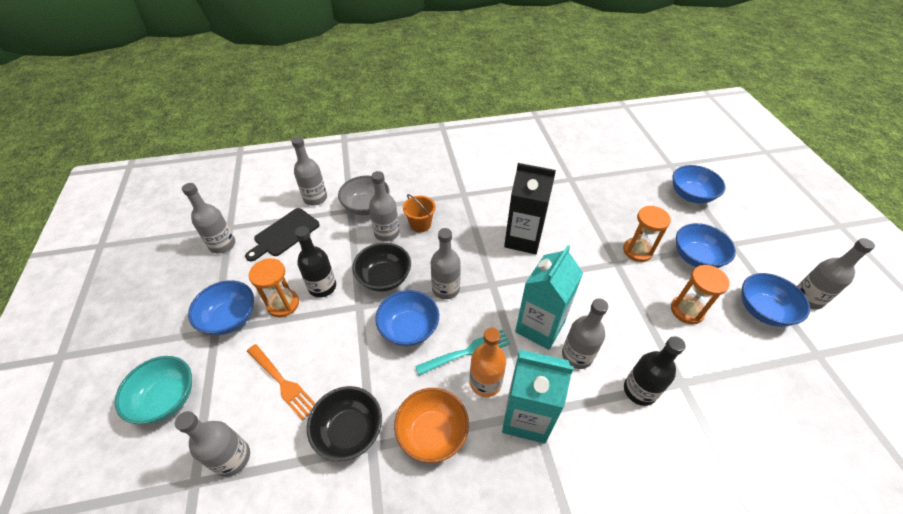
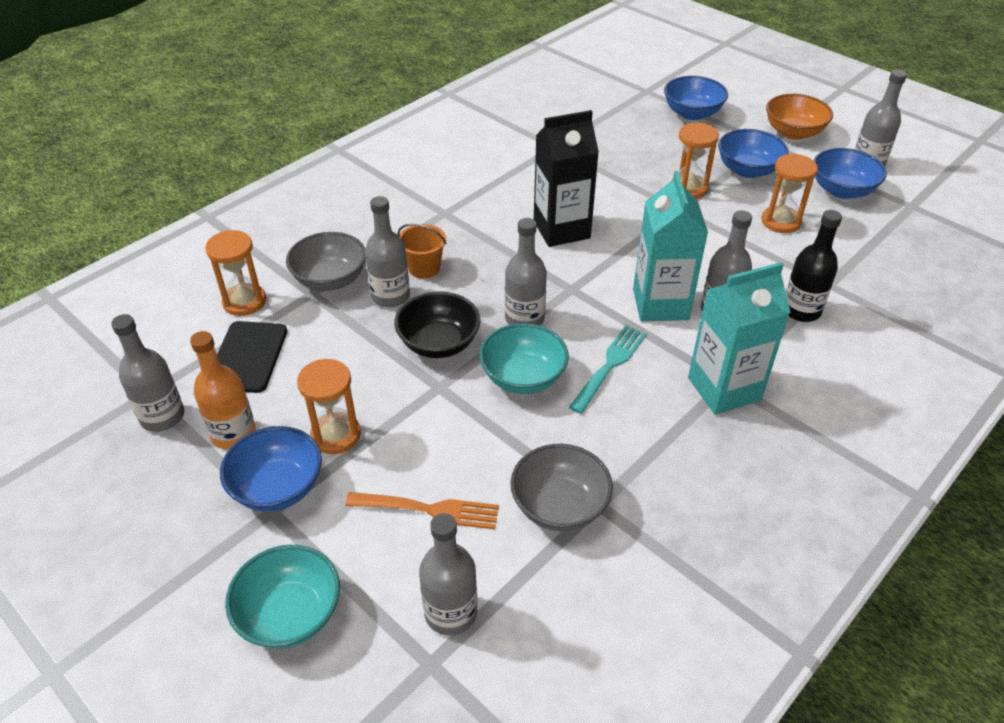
camera: 35 degrees left, 5 degrees down
grey bottle [291,136,327,206] -> orange hourglass [205,230,266,316]
black bottle [295,226,336,297] -> none
black bowl [307,386,382,461] -> grey bowl [510,444,613,531]
blue bowl [375,290,439,346] -> turquoise bowl [479,323,569,394]
orange bowl [394,388,469,463] -> orange bowl moved to [766,94,833,140]
orange bottle [470,328,506,397] -> orange bottle moved to [190,331,256,449]

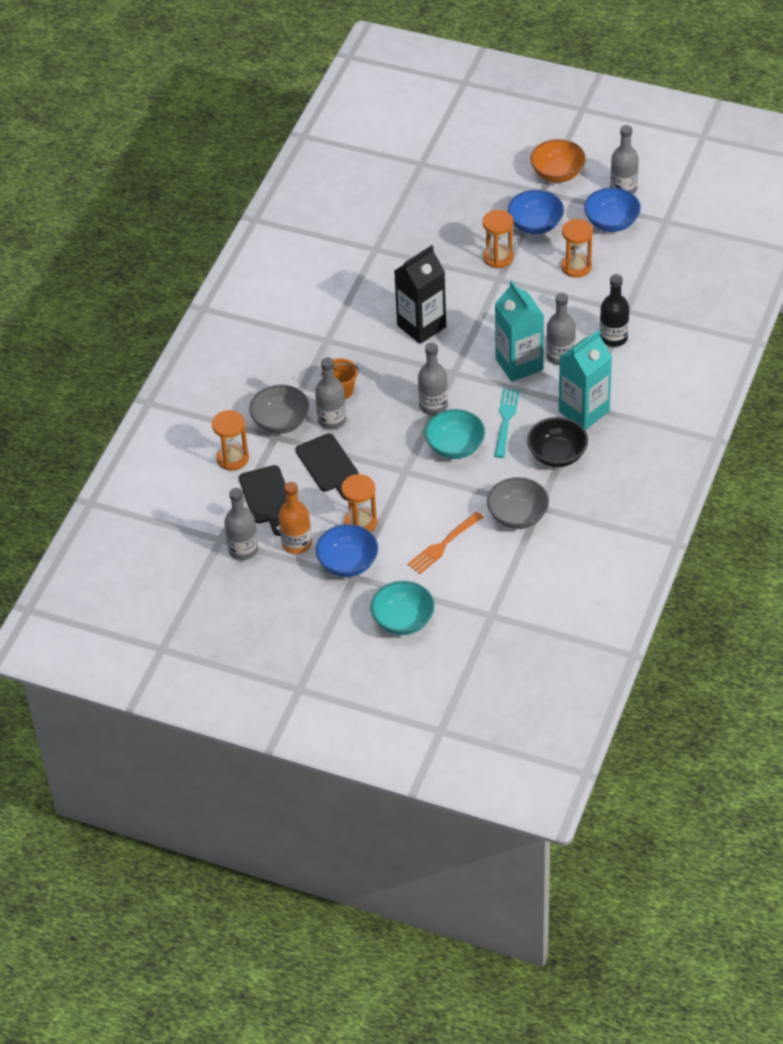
camera: 20 degrees left, 5 degrees up
orange fork [345,492,499,529] -> orange fork turned 150 degrees clockwise [407,512,483,574]
black bowl [394,291,481,358] -> black bowl moved to [527,417,588,467]
grey bottle [419,513,478,636] -> none
blue bowl [664,76,728,120] -> none
none -> black cutting board [295,433,359,501]

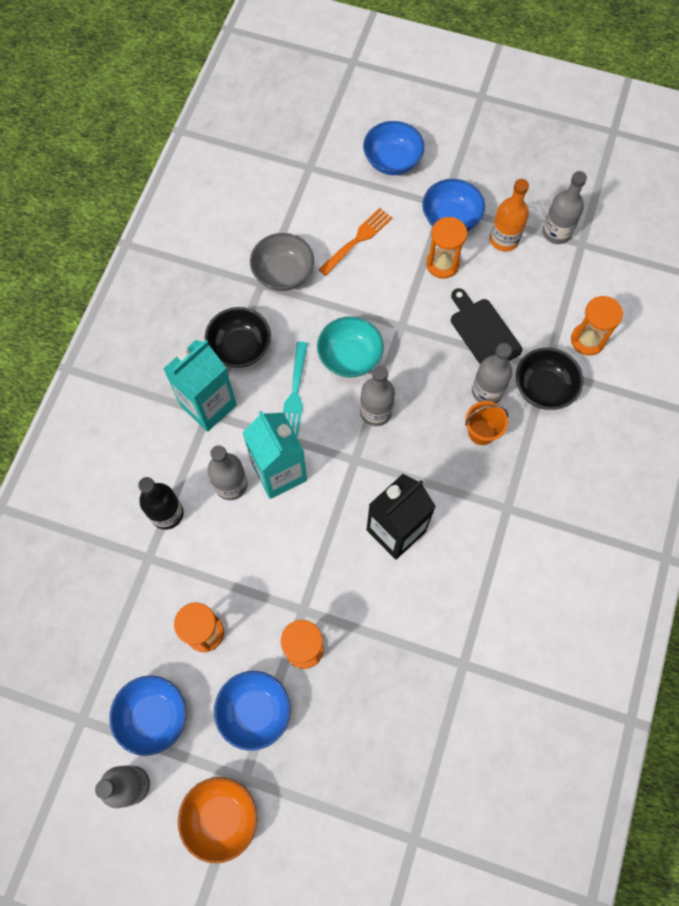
camera: 175 degrees right, 20 degrees up
black cutting board [239,465,287,536] -> none
grey bowl [249,385,309,434] -> black bowl [516,348,583,410]
turquoise bowl [371,581,434,635] -> blue bowl [363,121,424,175]

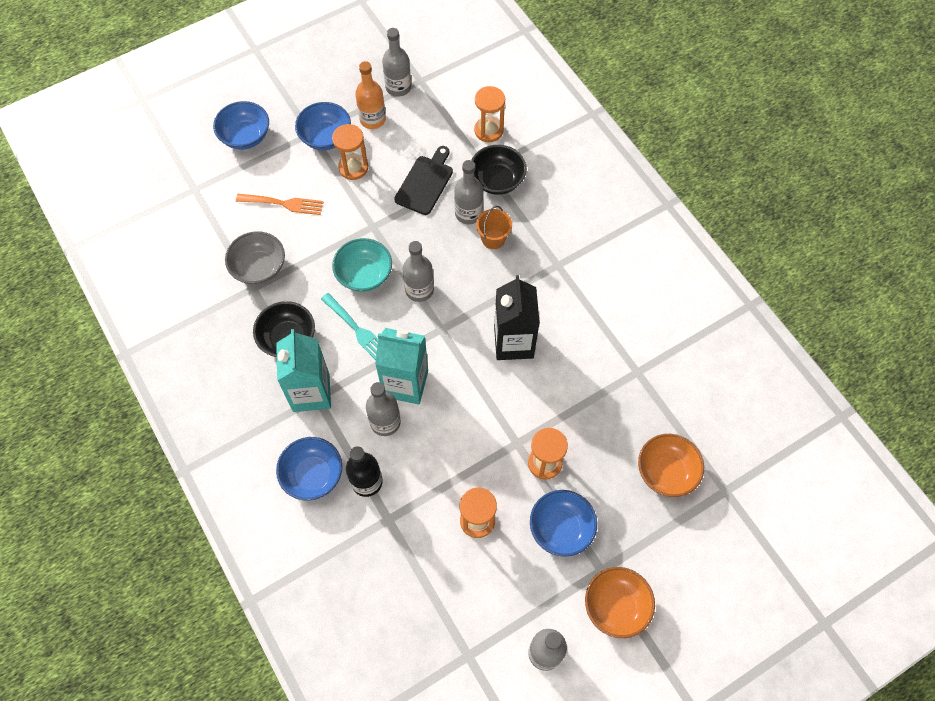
camera: 50 degrees left, 5 degrees down
blue bowl [109,676,186,756] -> blue bowl moved to [276,437,342,500]
orange fork [318,208,393,276] -> orange fork turned 105 degrees clockwise [236,194,323,215]
black cutting board [451,288,522,364] -> black cutting board turned 105 degrees clockwise [394,146,453,215]
none -> orange bowl [638,434,704,497]

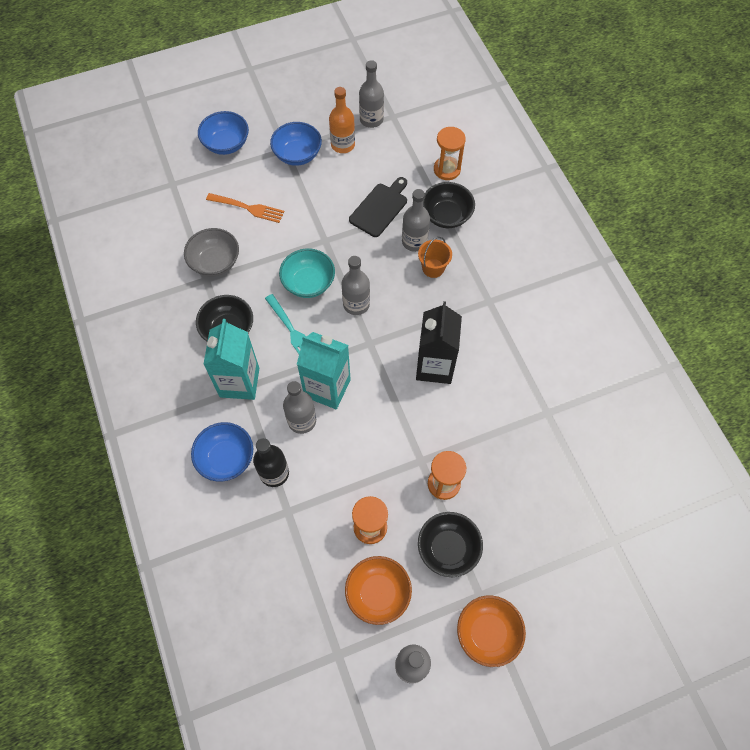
camera: 10 degrees right, 0 degrees up
orange hourglass [332,124,368,180] -> none
blue bowl [530,490,597,557] -> black bowl [418,512,483,577]
orange bowl [638,434,704,497] -> orange bowl moved to [345,556,412,625]

